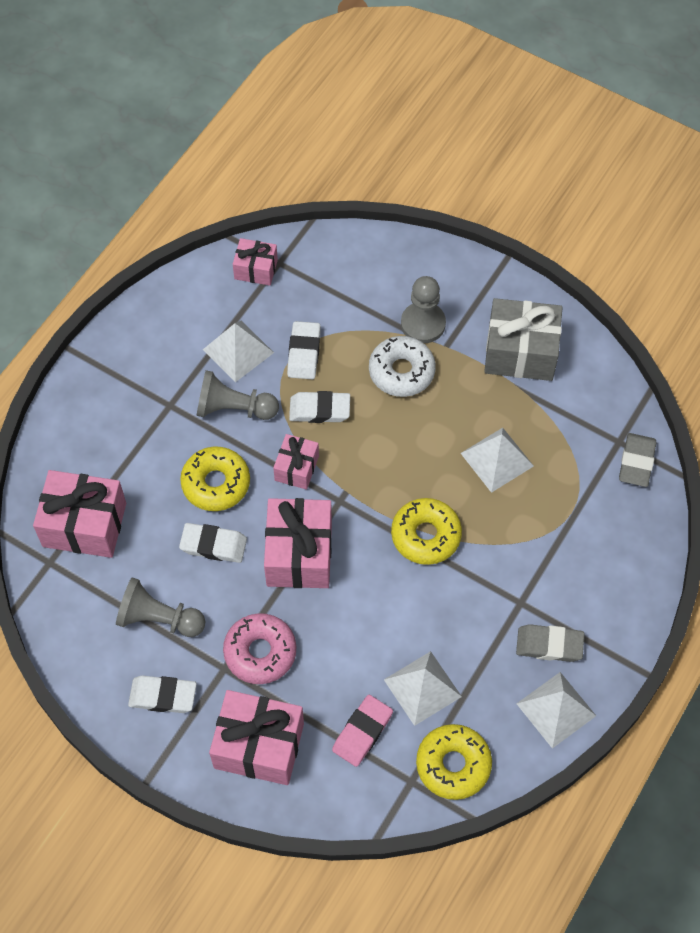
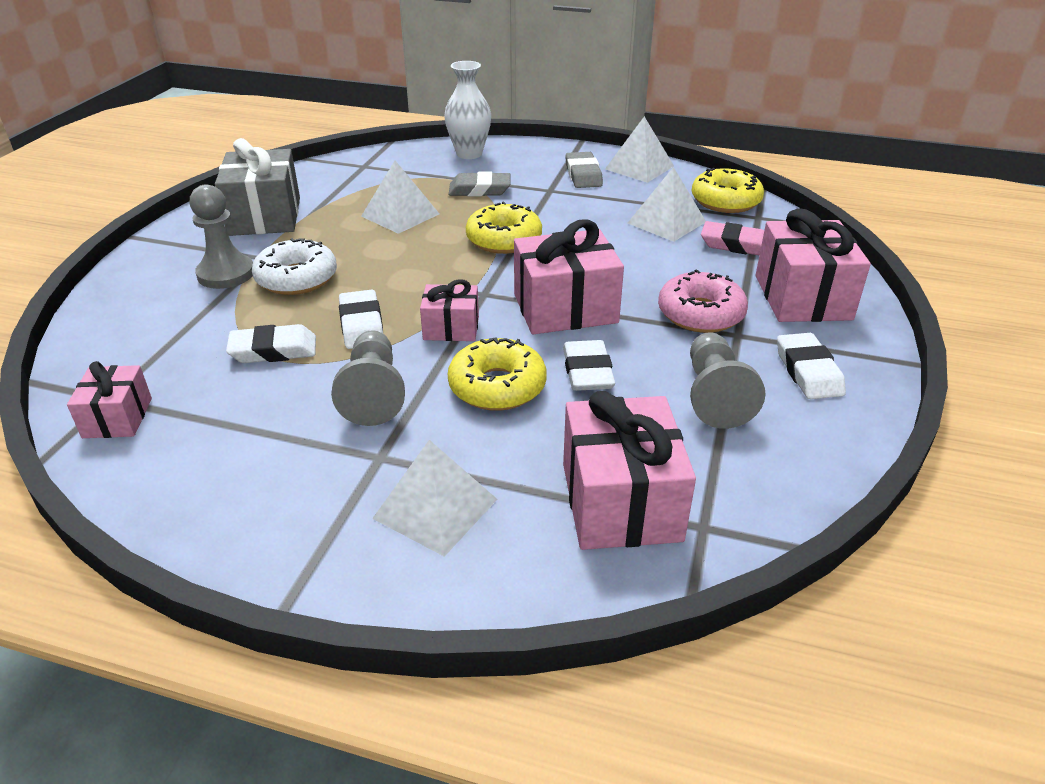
camera: 105 degrees left, 25 degrees down
white pyramid [203,321,274,382] -> white pyramid moved to [372,440,497,557]
grey eraser [619,433,657,487] -> grey eraser moved to [449,172,510,197]
none -> white vase [444,61,491,159]

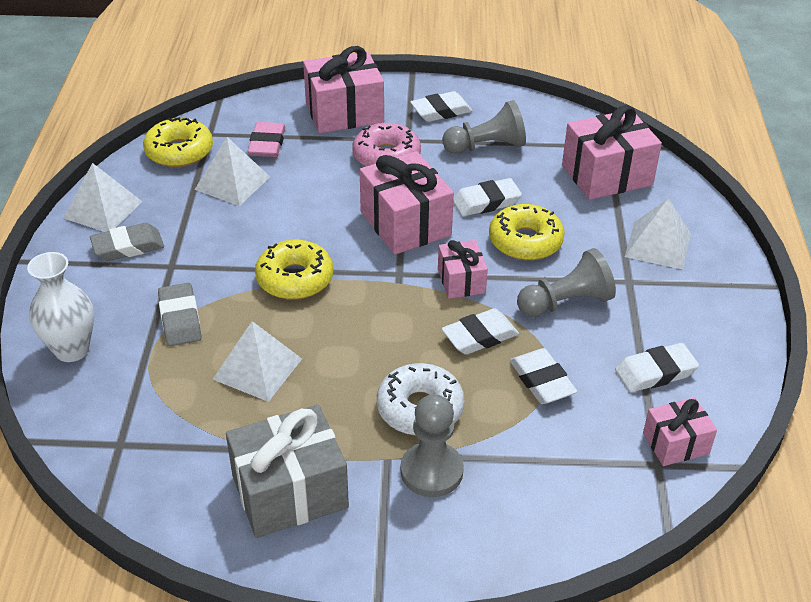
camera: 105 degrees left, 5 degrees up
none -> white eraser [615,343,699,392]

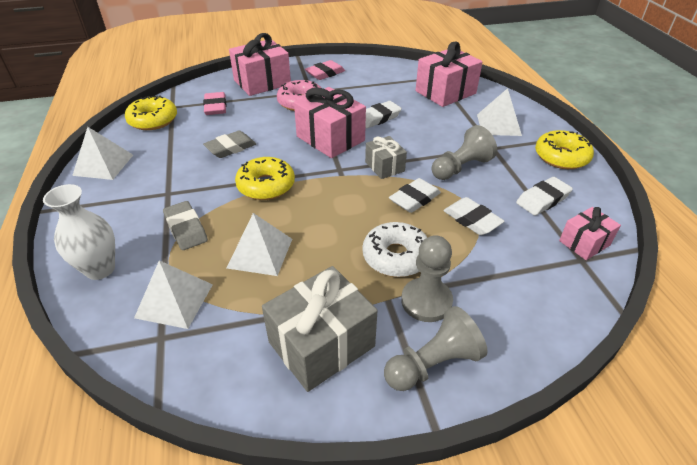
camera: 15 degrees left, 0 degrees up
grey eraser [90,223,164,261] -> grey eraser moved to [203,131,256,158]
white pyramid [195,137,270,206] -> white pyramid moved to [134,260,213,329]
white eraser [410,91,472,122] -> pink eraser [305,60,345,80]
pink gift [438,240,488,299] -> grey gift [365,136,407,179]
grey pawn [442,100,526,154] -> grey pawn moved to [384,306,488,391]
yellow donut [489,204,565,261] -> yellow donut moved to [535,130,594,169]

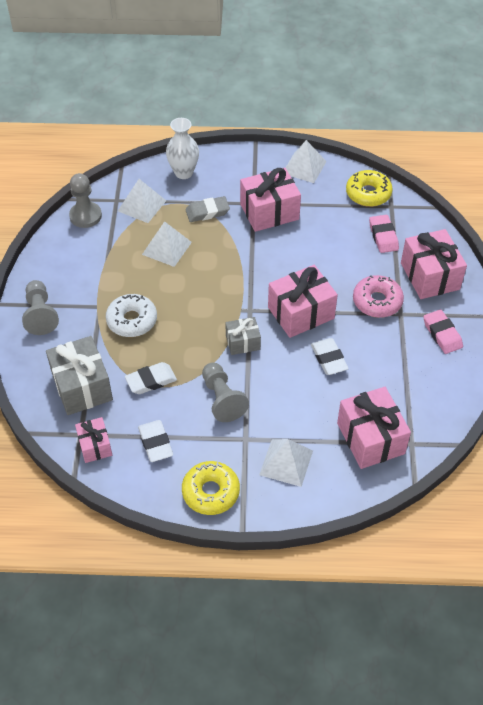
camera: 105 degrees right, 10 degrees up
pink eraser [203,92,226,115] -> pink eraser turned 75 degrees clockwise [369,215,399,253]
grey eraser [203,131,256,158] -> none
yellow donut [235,157,295,200] -> none
grey gift [262,266,378,392] -> grey gift moved to [46,336,113,415]
white eraser [389,178,441,213] -> none
grey pawn [401,235,453,322] -> grey pawn moved to [69,173,102,228]
none -> pink gift [240,168,301,232]

